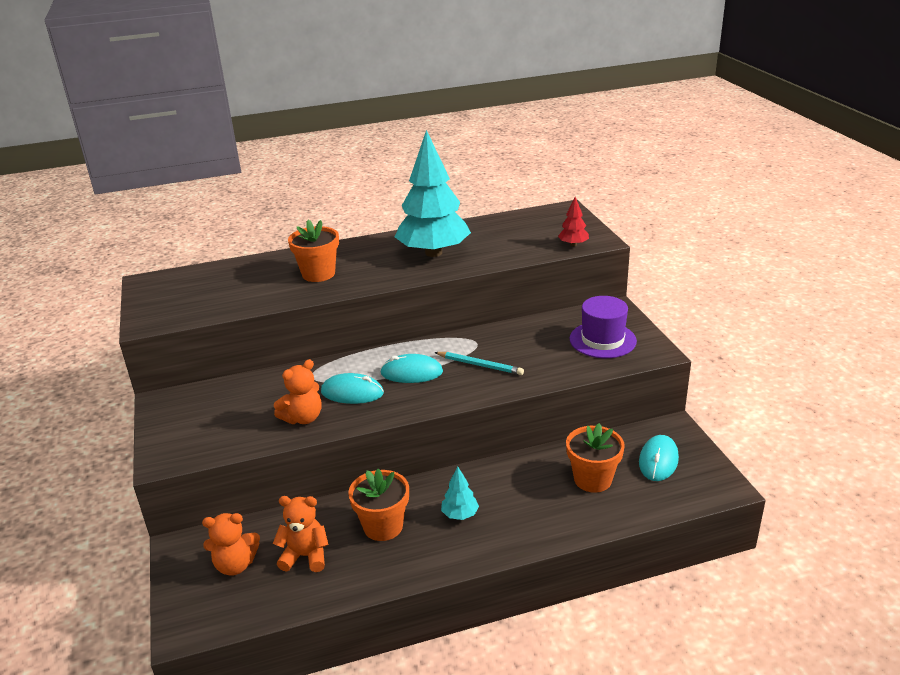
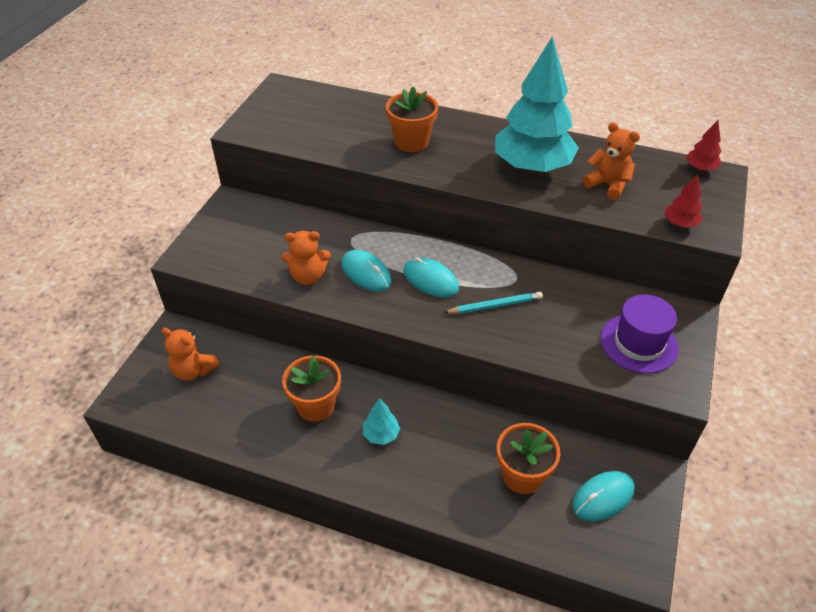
camera: 35 degrees right, 15 degrees up
orange teddy bear [273,496,329,572] -> orange teddy bear moved to [583,122,640,200]
turquoise pencil [434,352,524,375] -> turquoise pencil turned 75 degrees counterclockwise [444,292,543,314]
none -> red tree [686,120,721,171]

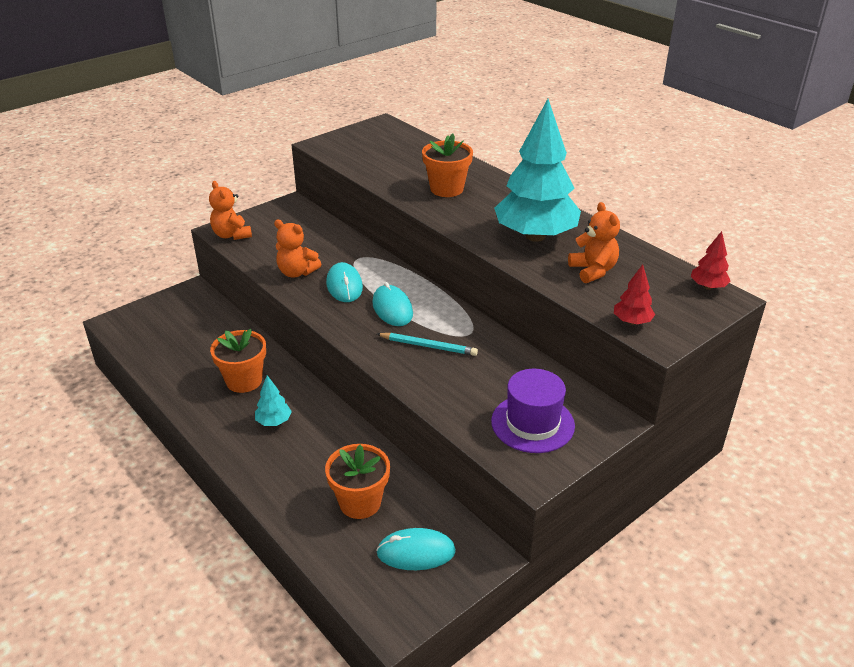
camera: 30 degrees right, 10 degrees down
orange teddy bear [162,328,220,381] -> orange teddy bear moved to [209,181,252,240]

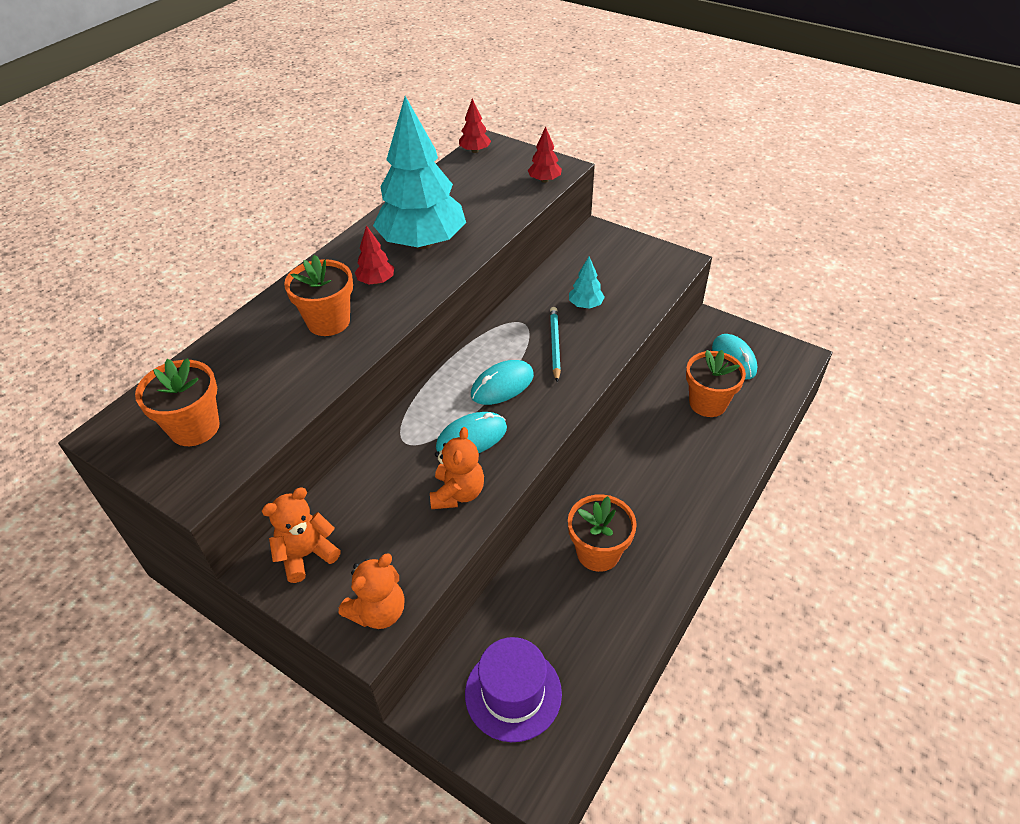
camera: 105 degrees left, 10 degrees up
turquoise tree [255,375,292,426] -> turquoise tree moved to [569,257,605,309]
purple hat [491,369,575,453] -> purple hat moved to [465,637,562,742]
orange teddy bear [568,202,620,283] -> orange teddy bear moved to [262,488,341,583]
none -> orange flower pot [135,358,220,446]
none -> red tree [355,225,394,285]

